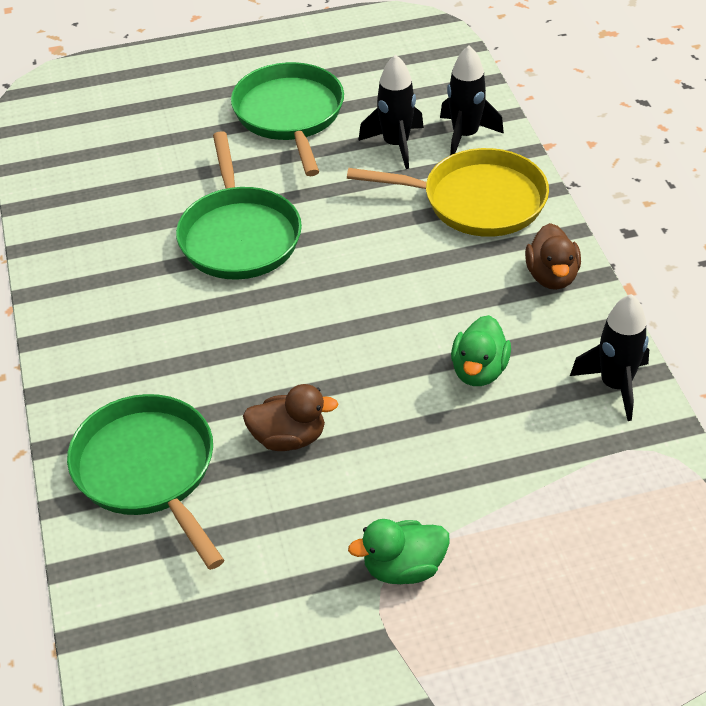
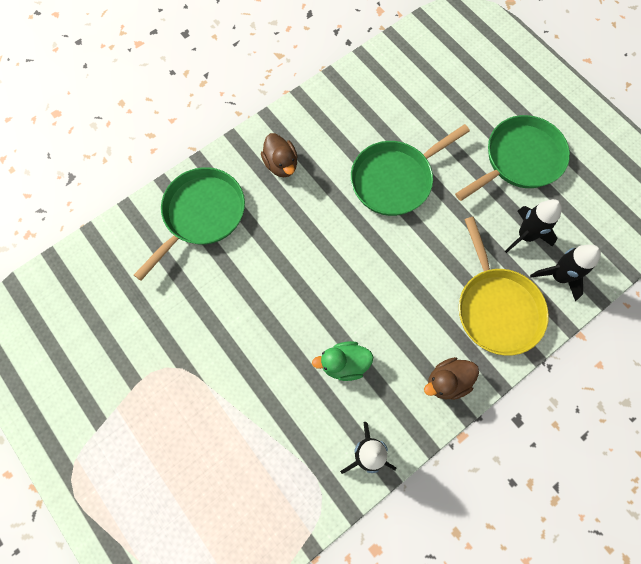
camera: 65 degrees right, 25 degrees up
brown duck [243,384,338,451] -> brown duck moved to [261,133,298,177]
green duck [348,519,450,584] -> none

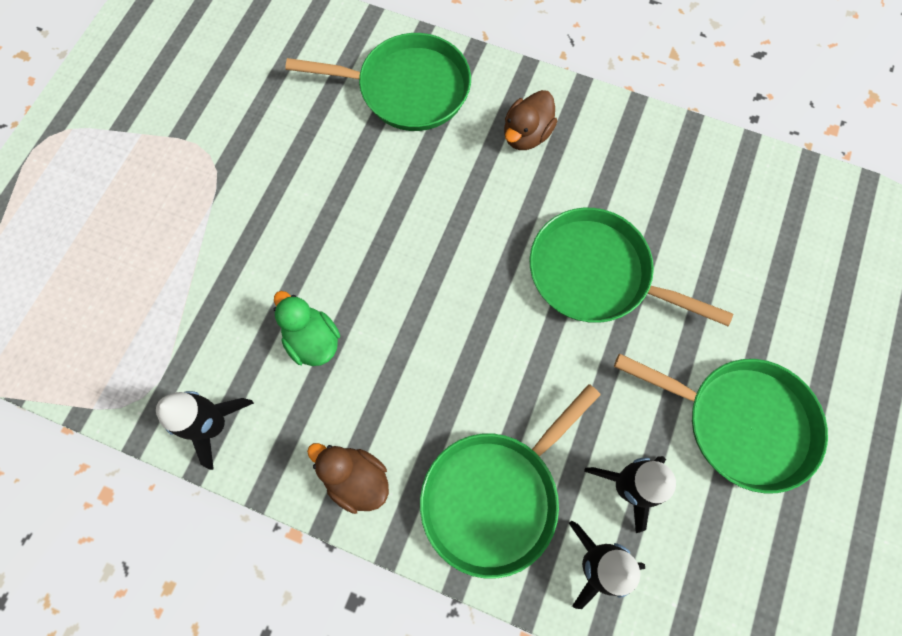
camera: 60 degrees right, 0 degrees up
yellow pan [459,217,549,356] -> green pan [420,384,601,579]

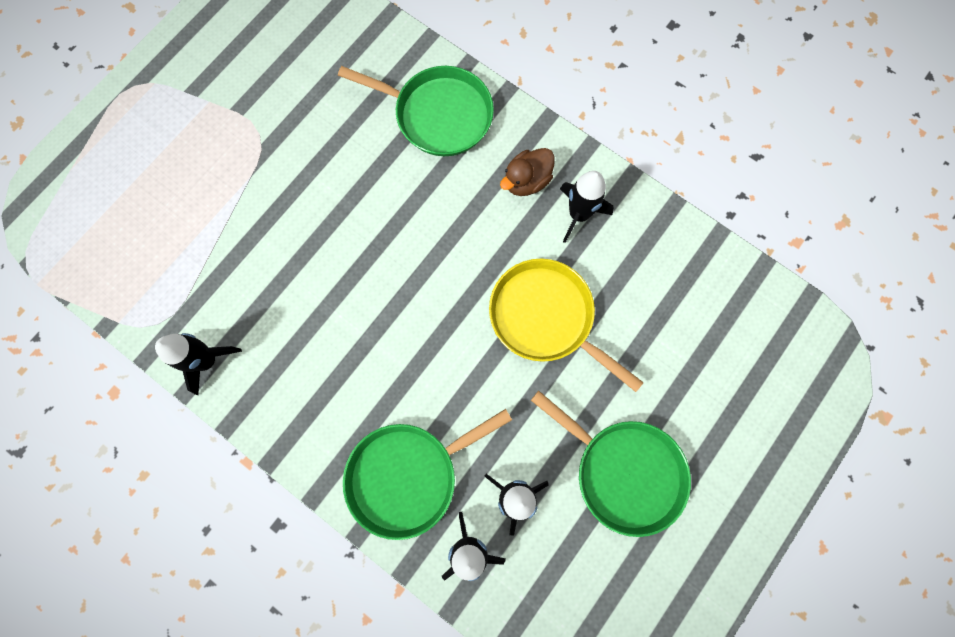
camera: 15 degrees right, 5 degrees up
green duck [274,291,340,366] -> none
brown duck [307,443,389,514] -> none
green pan [530,208,733,326] -> yellow pan [489,259,644,392]
none -> black rocket [560,171,614,243]

